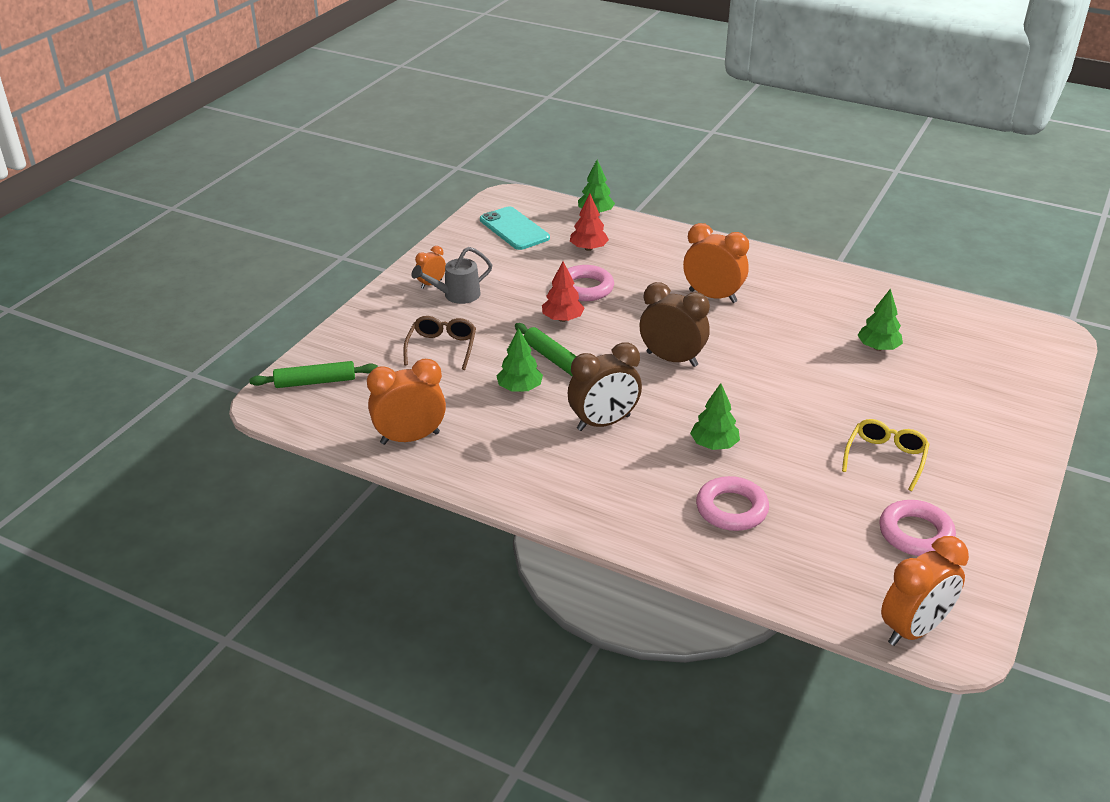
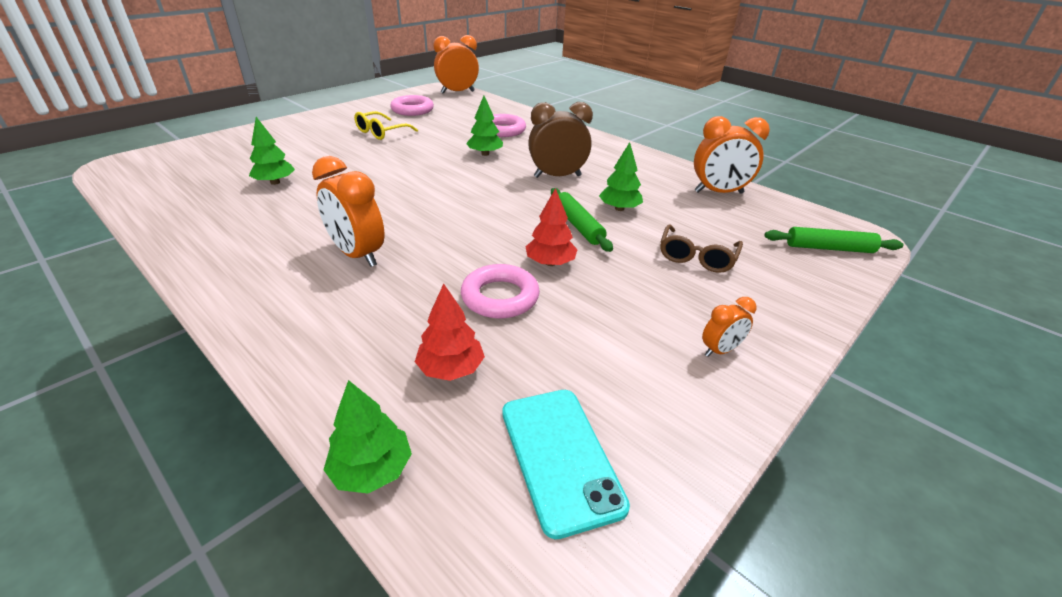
camera: 165 degrees left, 0 degrees up
grey watering can [411,247,492,304] -> none
brown clock [640,282,710,367] -> none

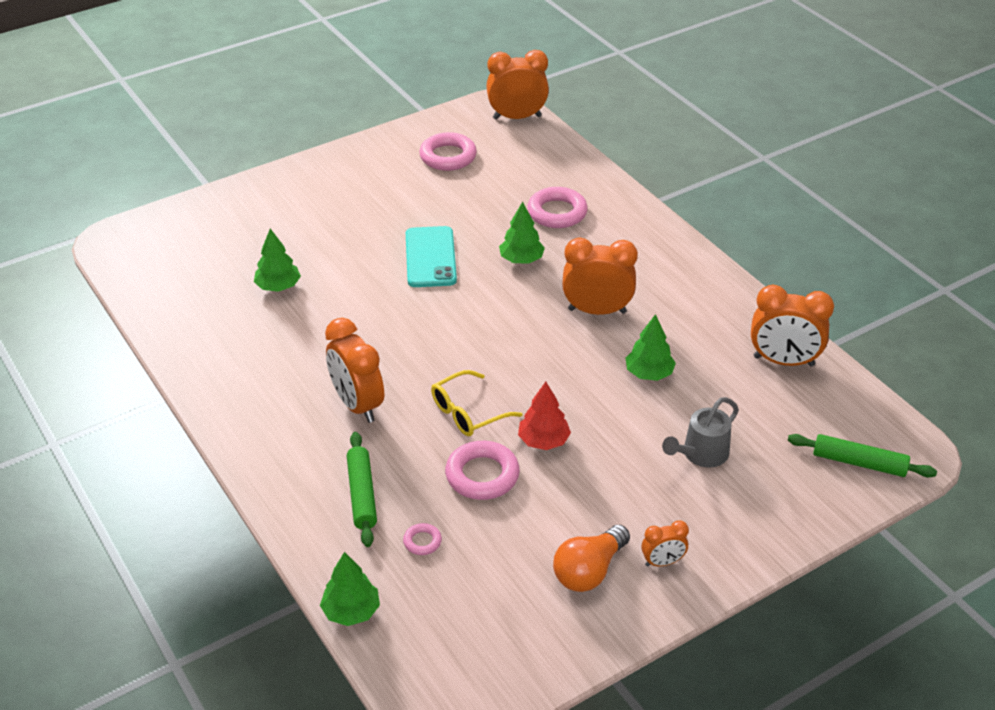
camera: 15 degrees right, 5 degrees up
yellow glasses [354,111,418,140] -> yellow glasses moved to [431,370,522,436]
red tree [415,284,485,381] -> pink ring [403,523,442,555]
turquoise phone [502,390,630,539] -> turquoise phone moved to [406,226,457,287]
brown clock [528,102,593,178] -> orange clock [562,238,638,315]
green rolling pin [551,188,613,252] -> green rolling pin moved to [347,432,377,547]
brown glasses [660,224,743,273] -> grey watering can [662,397,739,467]
none -> orange light bulb [553,525,630,592]

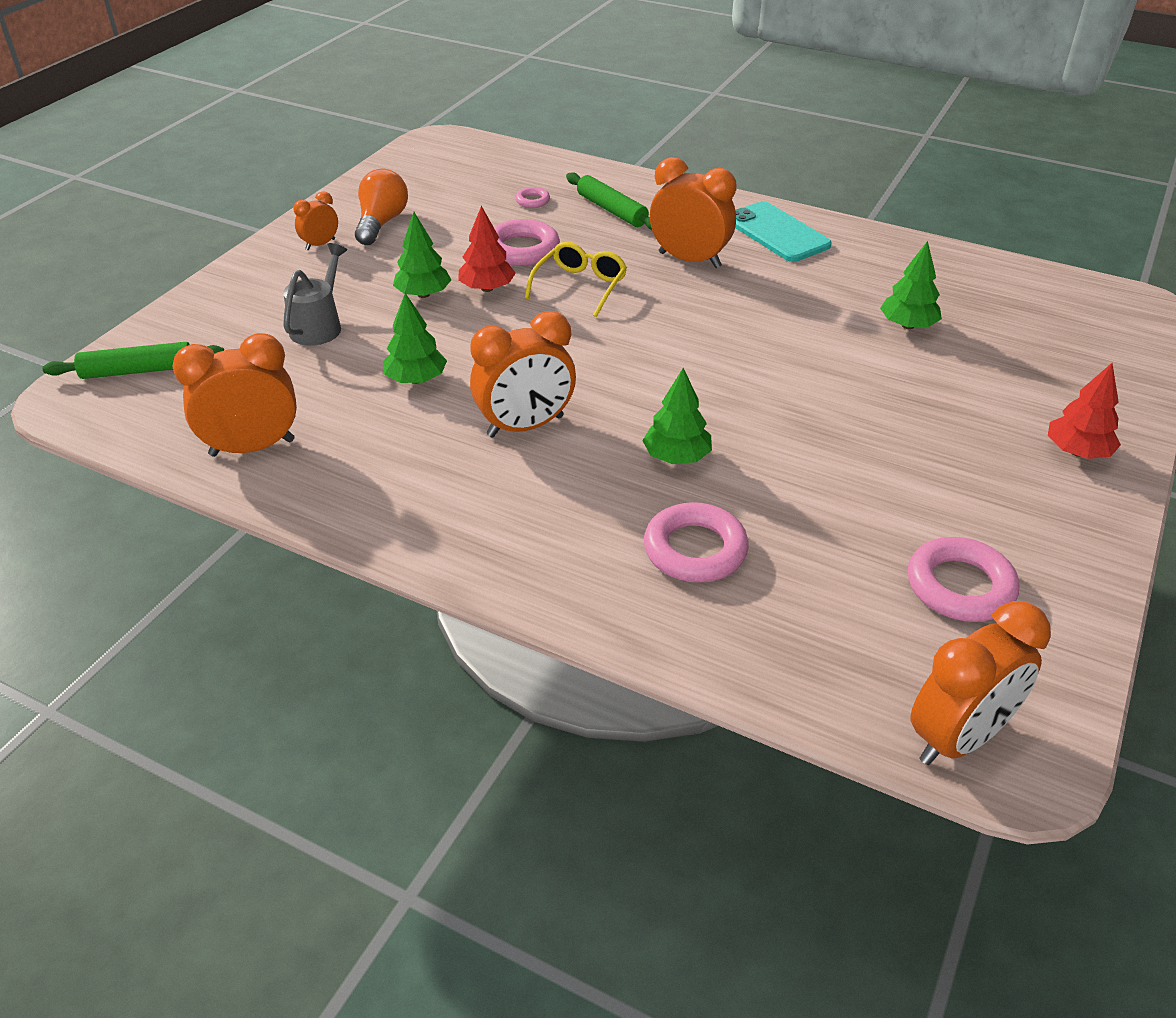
camera: 150 degrees right, 0 degrees up
green tree [320,552,380,626] -> green tree moved to [393,212,451,298]
turquoise phone [406,226,457,287] -> turquoise phone moved to [735,201,832,262]
none -> red tree [1048,363,1121,459]

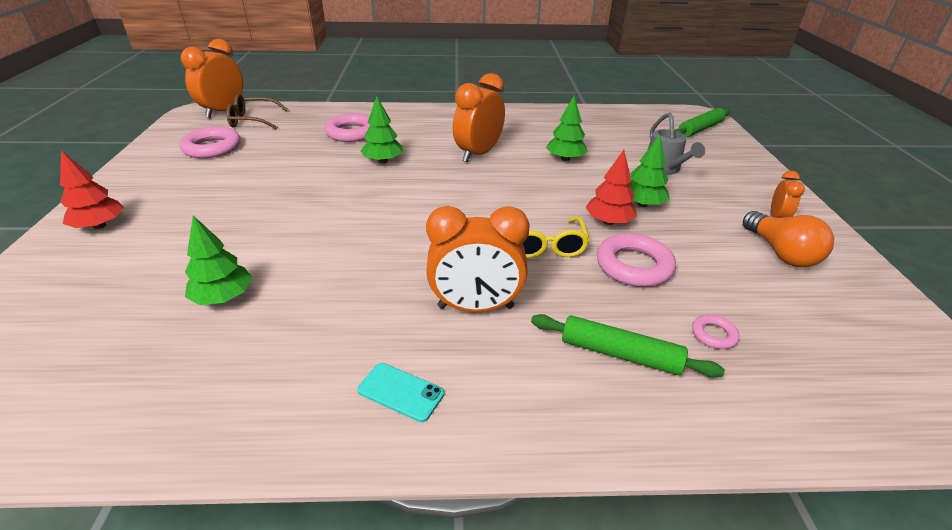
camera: 150 degrees right, 5 degrees down
orange clock [172,333,297,457] -> none
turquoise phone [735,201,832,262] -> turquoise phone [357,363,444,422], size x0.55
none -> brown glasses [226,94,288,130]

